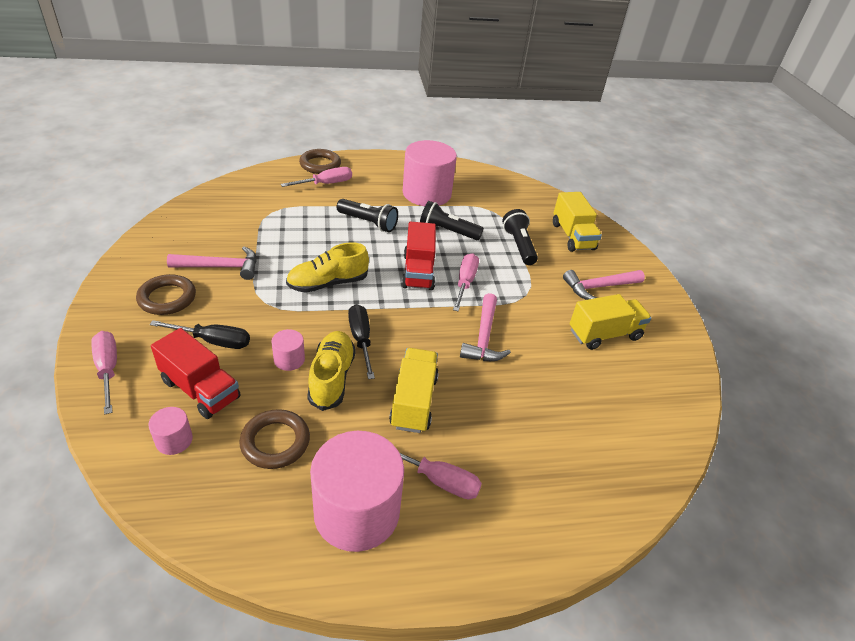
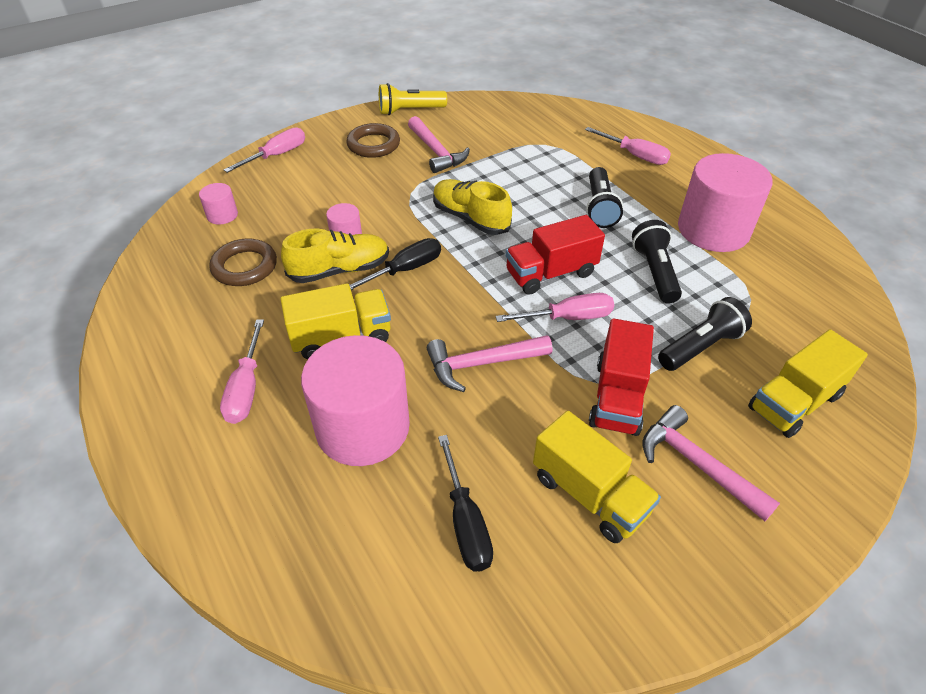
camera: 70 degrees right, 5 degrees up
black screwdriver [150,320,250,349] -> black screwdriver moved to [438,435,493,571]
red truck [151,328,241,419] -> red truck moved to [589,318,654,436]
brown ring [299,149,341,174] -> none
pink cylinder [310,431,404,552] -> pink cylinder moved to [301,335,410,466]
none -> yellow flashlight [379,83,447,115]

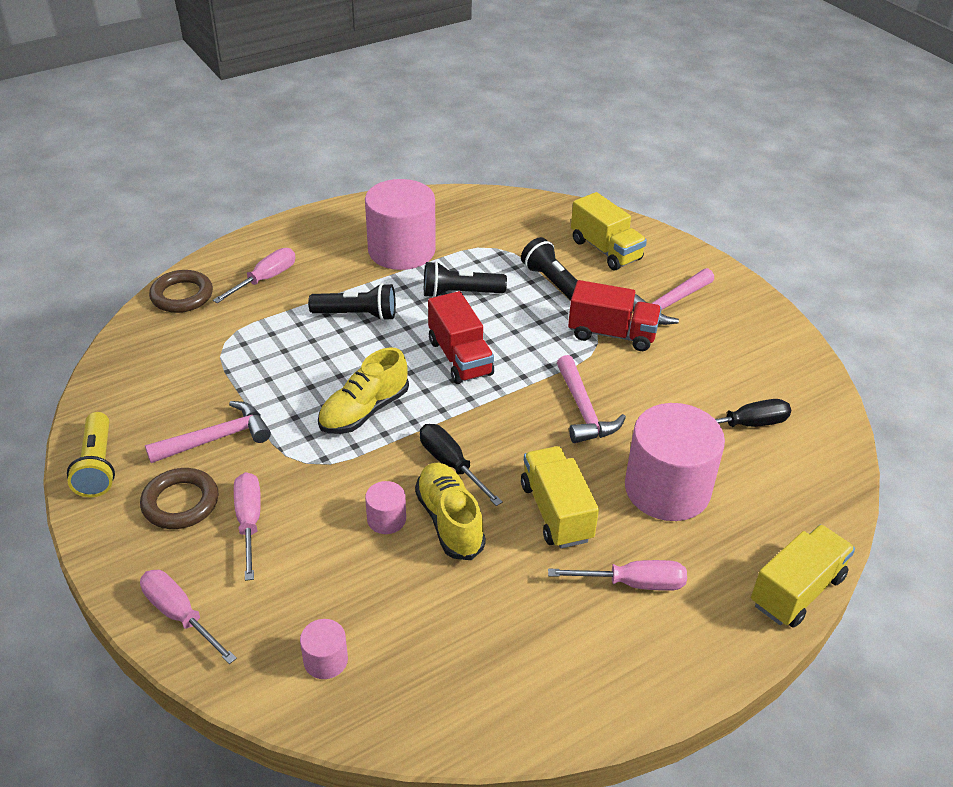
camera: 90 degrees left, 5 degrees down
brown ring [209,239,277,286] -> brown ring moved to [149,270,213,313]
pink screwdriver [496,293,614,322] -> pink screwdriver moved to [234,472,261,581]
yellow truck [533,411,661,543] -> yellow truck moved to [751,525,855,628]

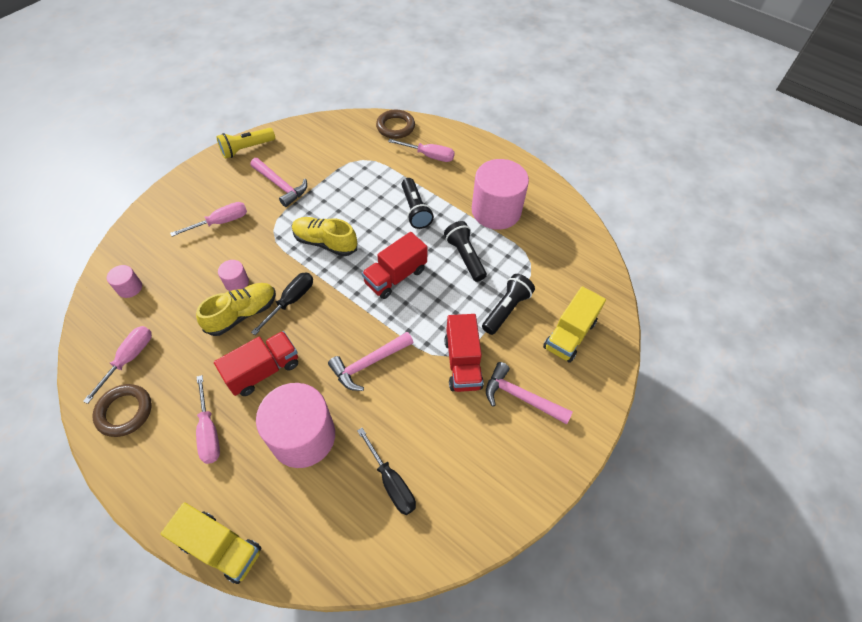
camera: 70 degrees right, 15 degrees up
brown ring [140,468,219,529] -> brown ring moved to [92,384,152,437]
pink screwdriver [140,570,237,664] -> pink screwdriver moved to [83,326,152,404]
yellow truck [521,446,599,548] -> red truck [214,331,298,396]

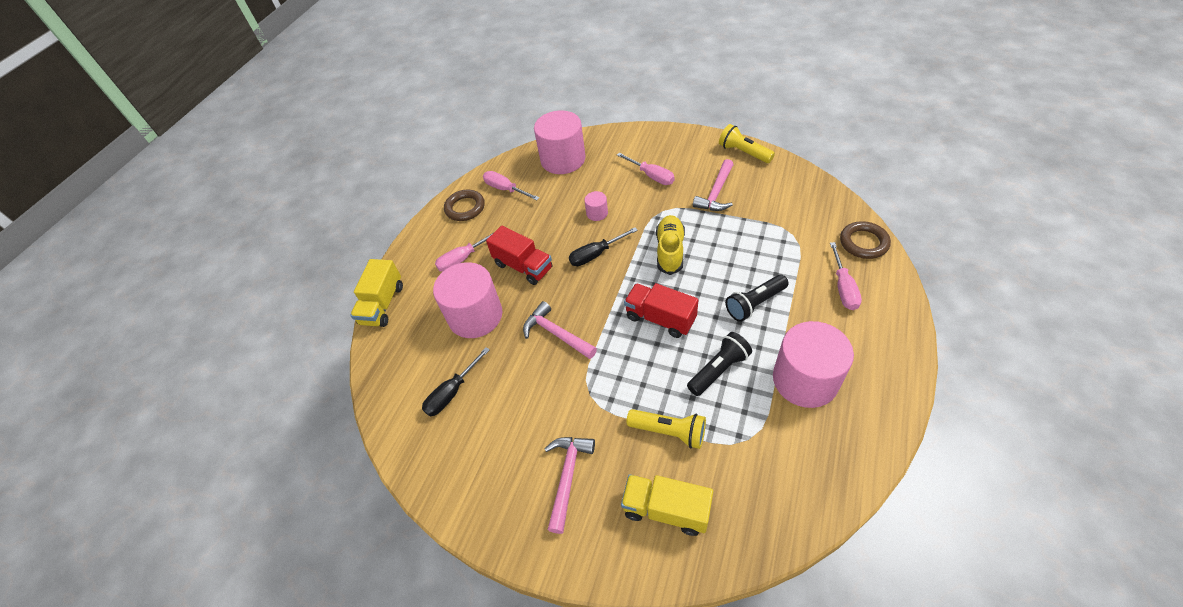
camera: 80 degrees right, 5 degrees down
pink screwdriver [83,326,152,404] -> pink screwdriver turned 150 degrees counterclockwise [483,171,539,201]
pink cylinder [107,265,142,298] -> pink cylinder [534,110,585,174], size x2.28
yellow shoe [196,283,276,336] -> none
black screwdriver [251,272,313,335] -> black screwdriver turned 135 degrees clockwise [569,227,638,266]
red truck [444,314,484,392] -> none
black flashlight [482,274,535,335] -> yellow flashlight [626,409,706,449]

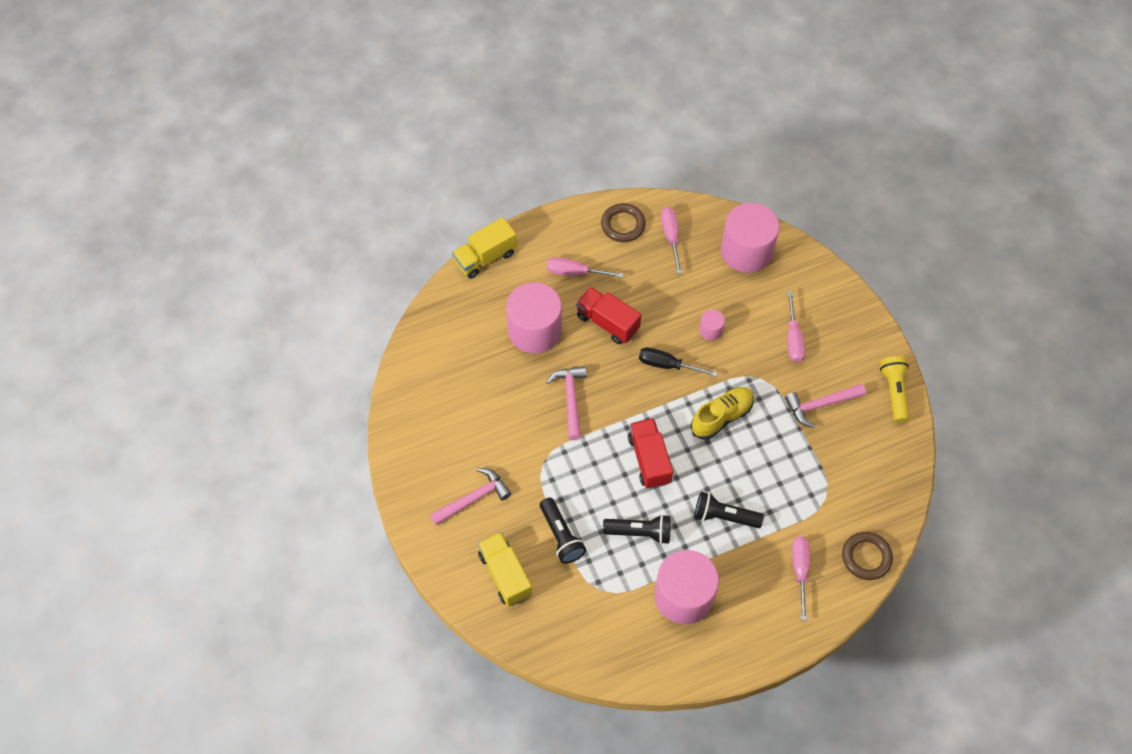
camera: 40 degrees right, 10 degrees up
black screwdriver [422,347,490,416] -> none
red truck [486,226,552,285] -> red truck turned 135 degrees clockwise [576,287,641,344]
yellow flashlight [626,409,706,449] -> black flashlight [540,498,586,564]
pink screwdriver [830,242,862,310] -> pink screwdriver turned 135 degrees clockwise [792,536,810,621]

